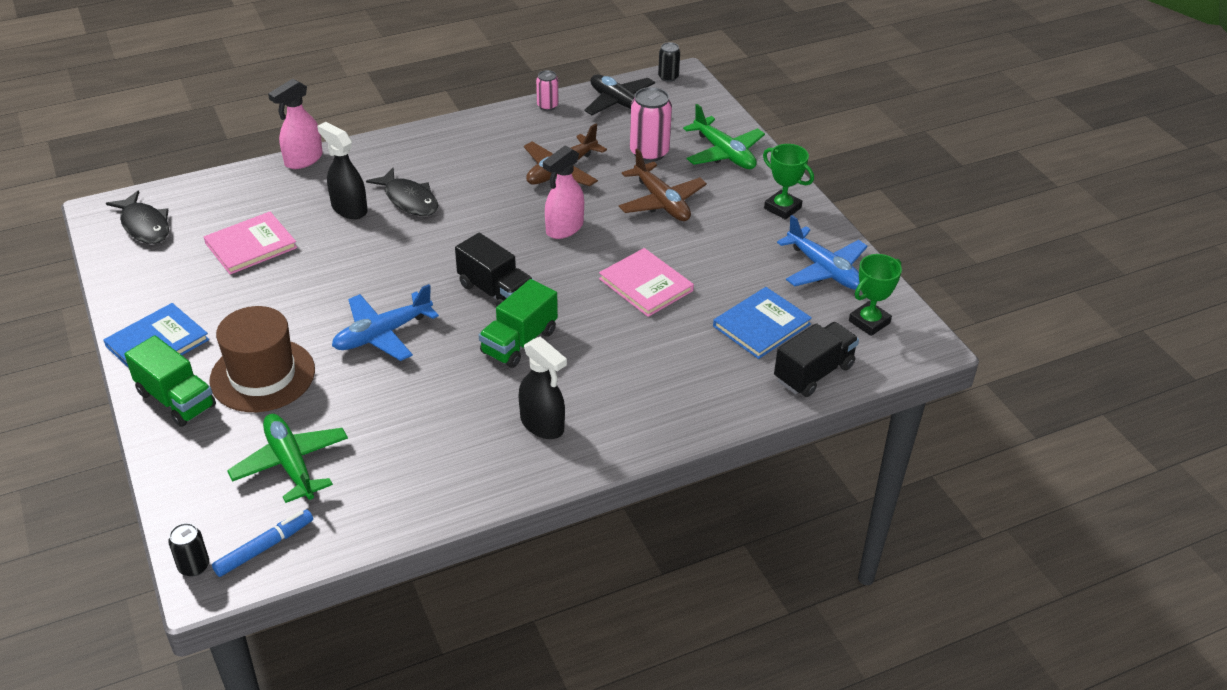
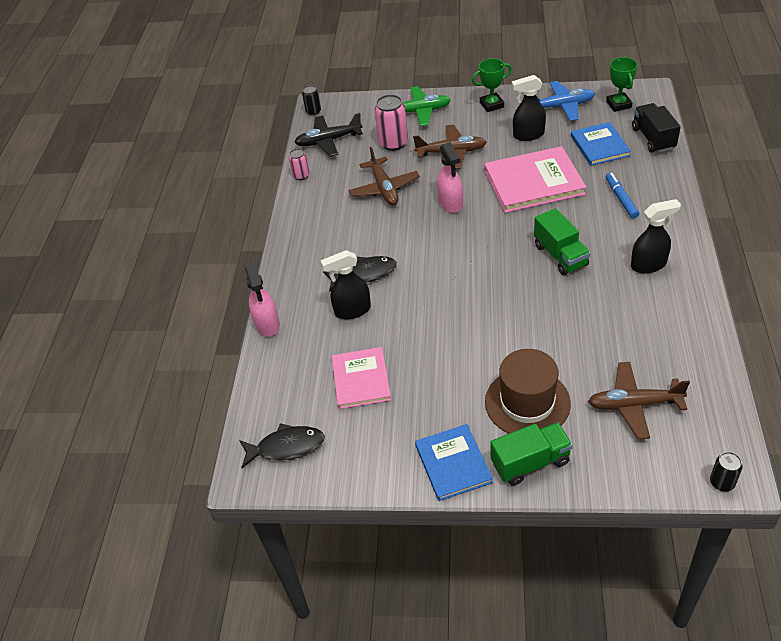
camera: 55 degrees left, 5 degrees up
blue marker [212,509,313,577] -> blue marker moved to [606,173,639,218]
green plane [227,414,348,503] -> brown plane [588,362,690,439]
blue plane [332,284,439,361] -> none
black truck [455,233,534,307] -> none
pink book [599,248,694,317] -> pink book [484,146,586,213], size x1.57
none -> black spray bottle [512,75,546,141]

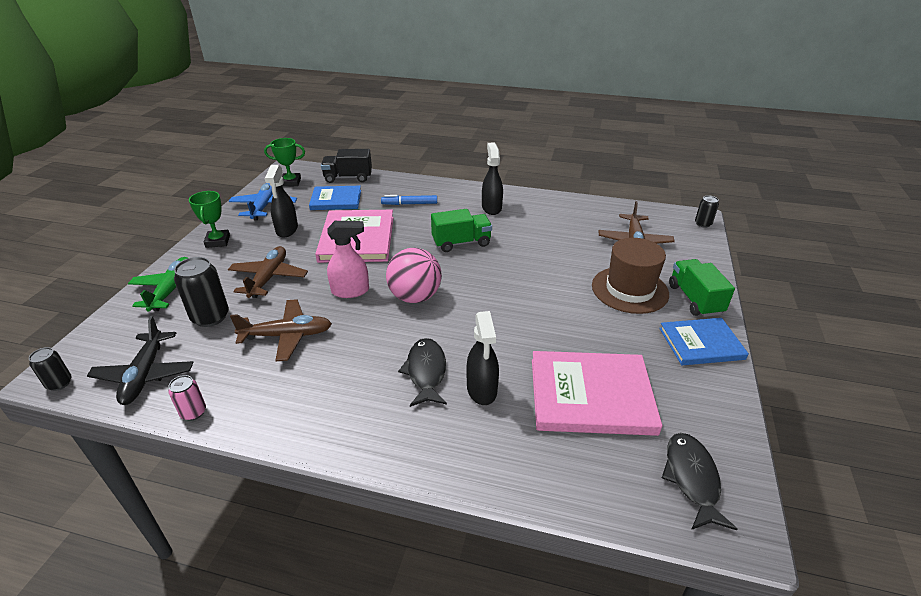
camera: 85 degrees left, 10 degrees down
pink spray bottle [245,264,280,337] -> none
pink book [332,347,391,409] -> pink book [532,351,662,436], size x1.57
pink can [375,94,408,151] -> black can [174,257,229,327]
none -> pink ball [386,248,442,303]

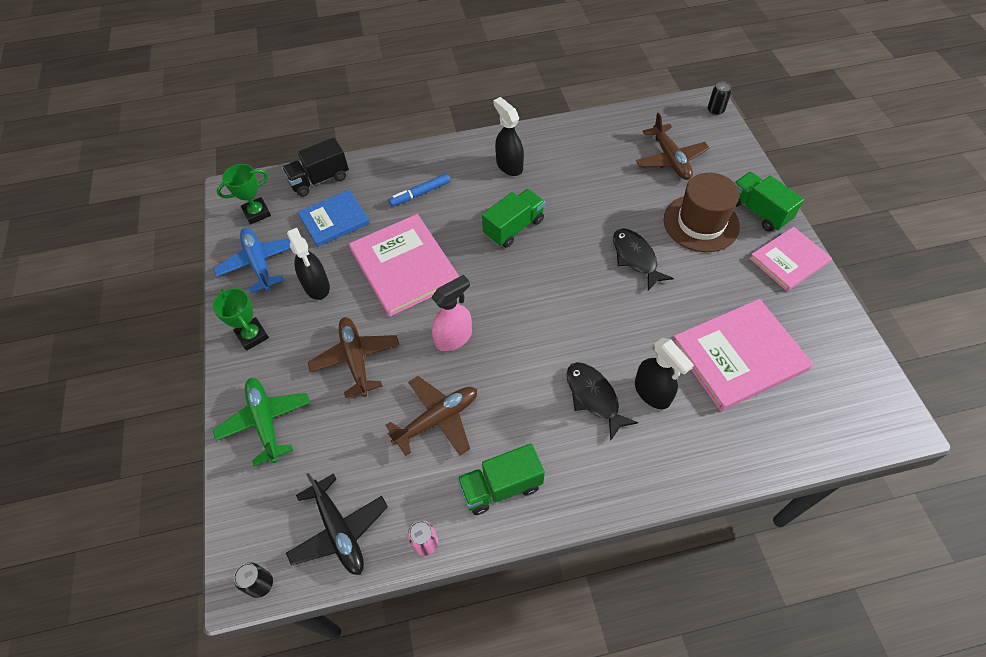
camera: 25 degrees left, 20 degrees up
black can [174,257,229,327] -> none
pink ball [386,248,442,303] -> none
blue book [659,318,749,365] -> pink book [749,227,832,291]
black fish [662,433,737,530] -> black fish moved to [613,228,674,290]
none -> green truck [457,443,545,515]

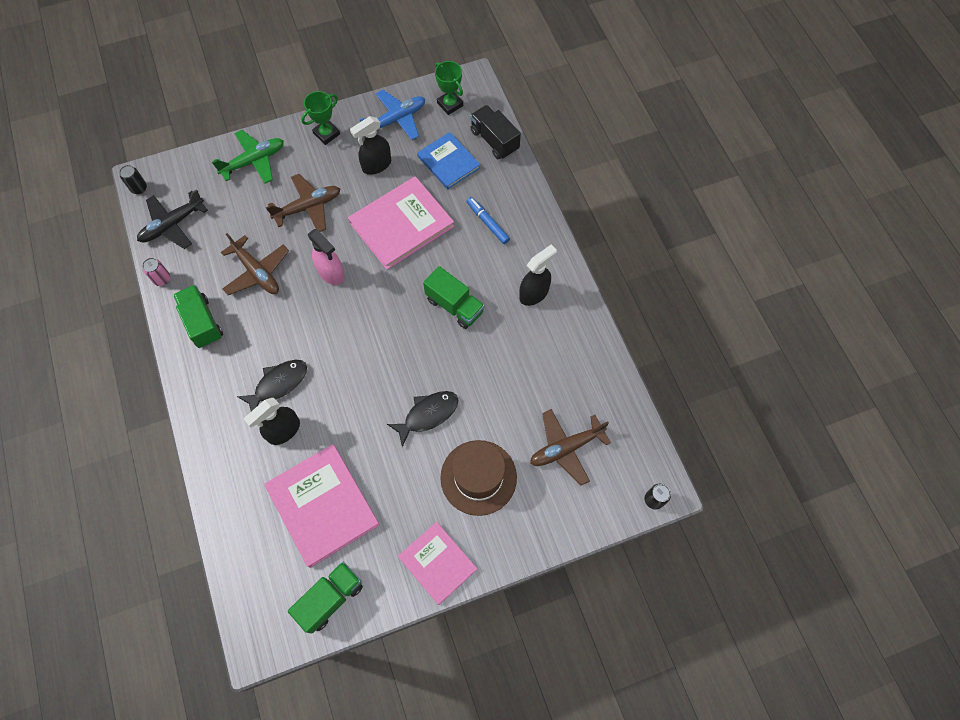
camera: 80 degrees right, 10 degrees up
green truck [734,172,804,232] -> green truck moved to [288,562,363,634]

